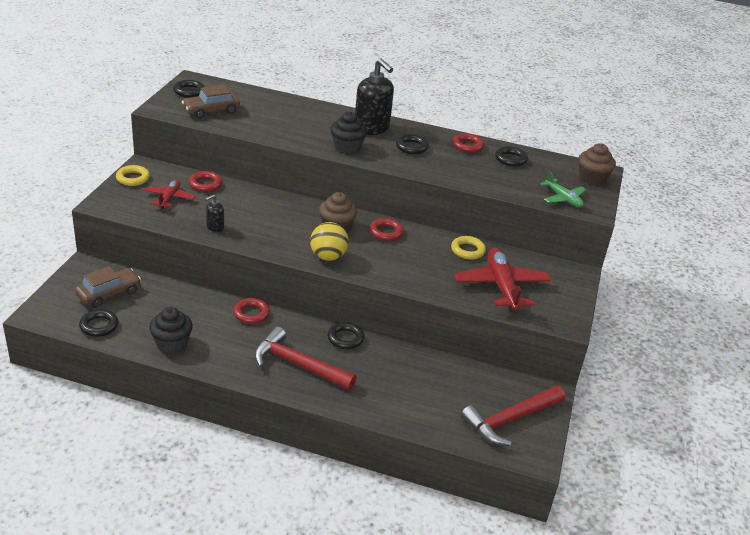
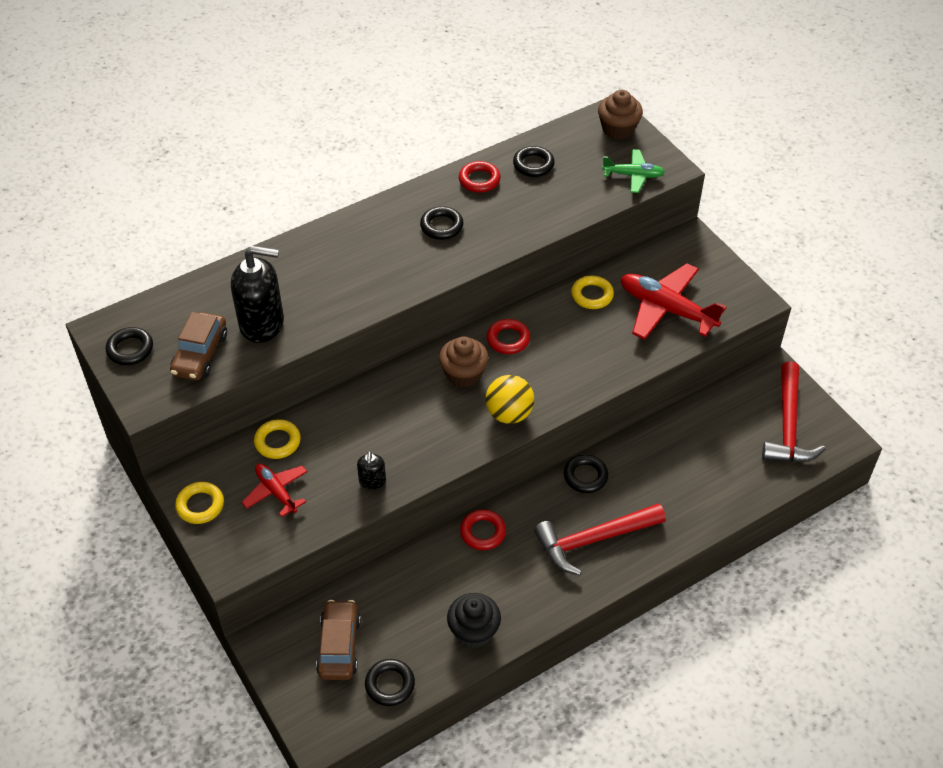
camera: 45 degrees left, 15 degrees up
red ring [189,171,222,192] -> yellow ring [254,419,301,459]
black cupcake [330,112,367,154] -> none
black soap dispenser [355,58,394,135] -> black soap dispenser moved to [231,246,284,343]

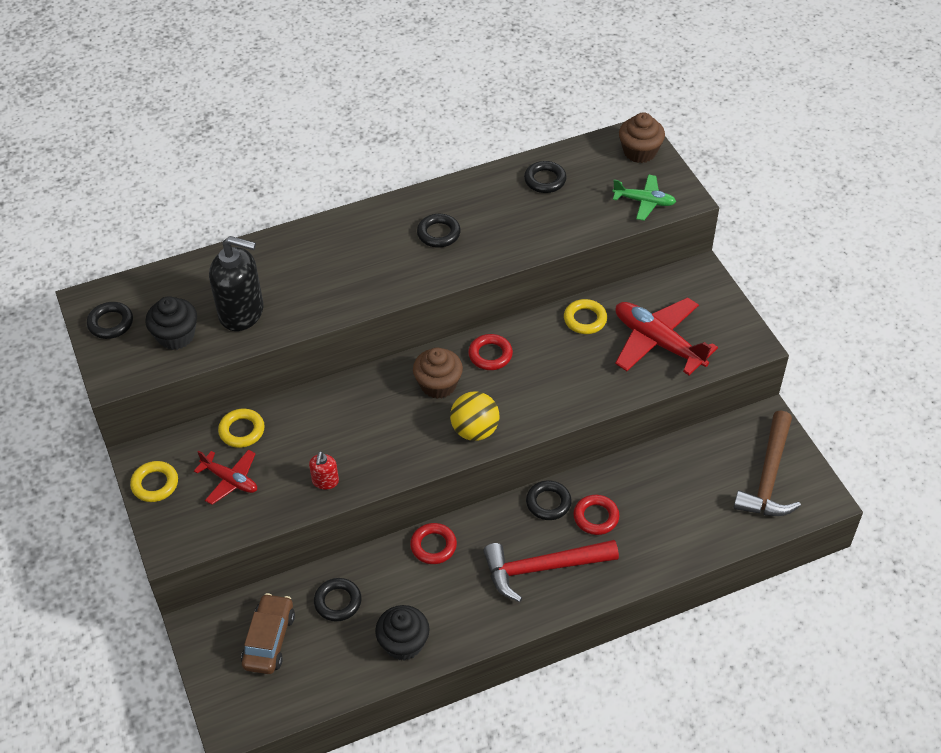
camera: 10 degrees right, 0 degrees up
brown car [170,312,227,380] -> black cupcake [145,296,197,350]
red plane [242,463,308,517] -> red plane turned 150 degrees clockwise [194,450,257,505]
black soap dispenser [357,451,386,489] -> red soap dispenser [309,451,339,490]
black ring [365,659,415,706] -> black ring moved to [314,578,362,621]
red ring [459,161,500,193] -> red ring moved to [573,495,620,535]
red hammer [762,361,826,462] -> brown hammer [733,410,801,516]

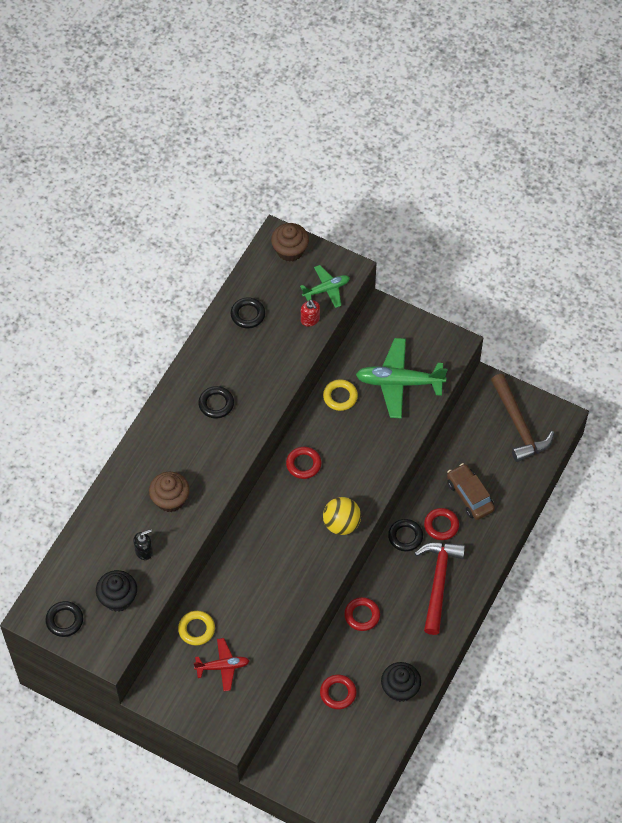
camera: 40 degrees left, 10 degrees up
yellow ring [130,461,178,502] -> none
black soap dispenser [209,236,264,331] -> black soap dispenser [133,529,153,560], size x0.47
brown car [241,593,295,674] -> brown car moved to [447,463,495,520]
red soap dispenser [309,451,339,490] -> red soap dispenser moved to [301,300,320,327]
black ring [314,578,362,621] -> red ring [320,675,356,709]
brown cupcake [413,348,463,399] -> brown cupcake moved to [149,472,190,512]
red hammer [483,540,619,602] -> red hammer turned 150 degrees clockwise [415,542,465,635]
red plane [615,297,718,375] -> green plane [356,338,447,419]

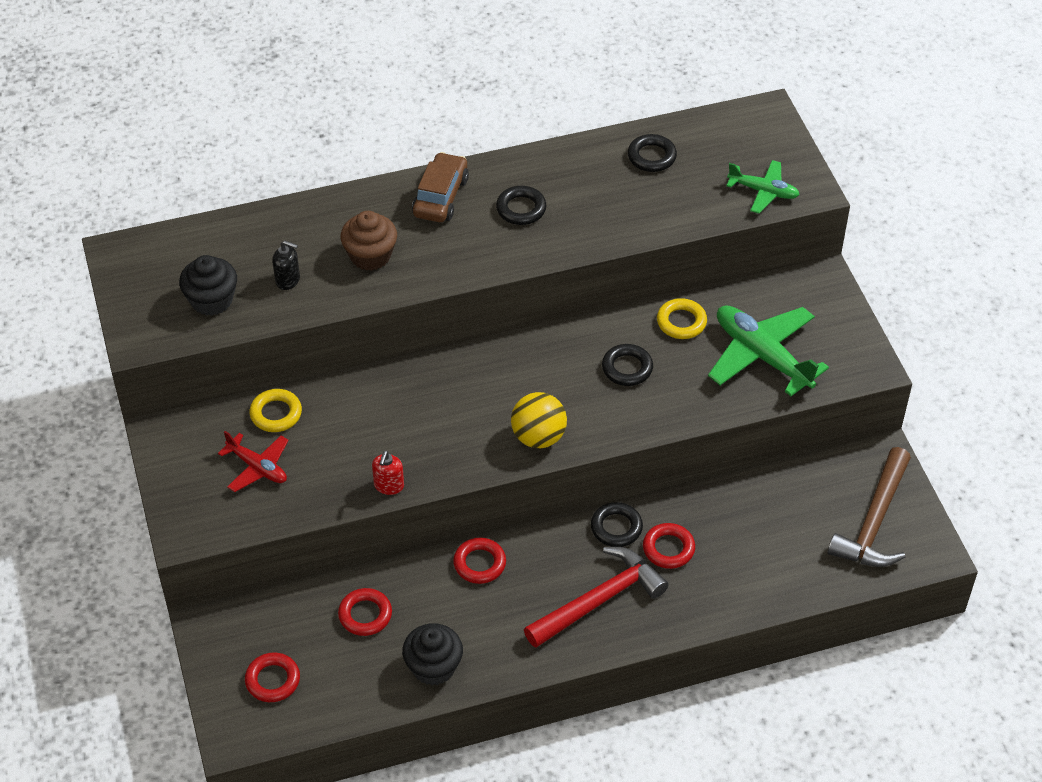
camera: 45 degrees right, 10 degrees down
black ring [45,601,83,637] -> black ring moved to [602,344,653,386]
brown cupcake [271,223,309,262] -> none
red ring [286,447,321,479] -> red ring moved to [245,653,300,702]
red soap dispenser [301,300,320,327] -> red soap dispenser moved to [372,451,404,495]
brown car [447,463,495,520] -> brown car moved to [412,152,469,222]

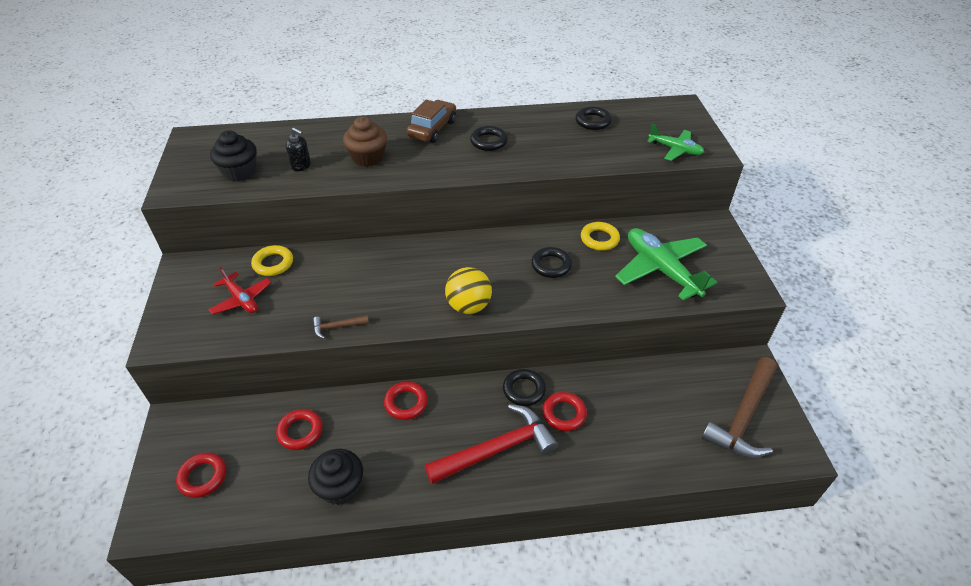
camera: 10 degrees right, 5 degrees down
red soap dispenser [372,451,404,495] -> brown hammer [313,315,369,339]

